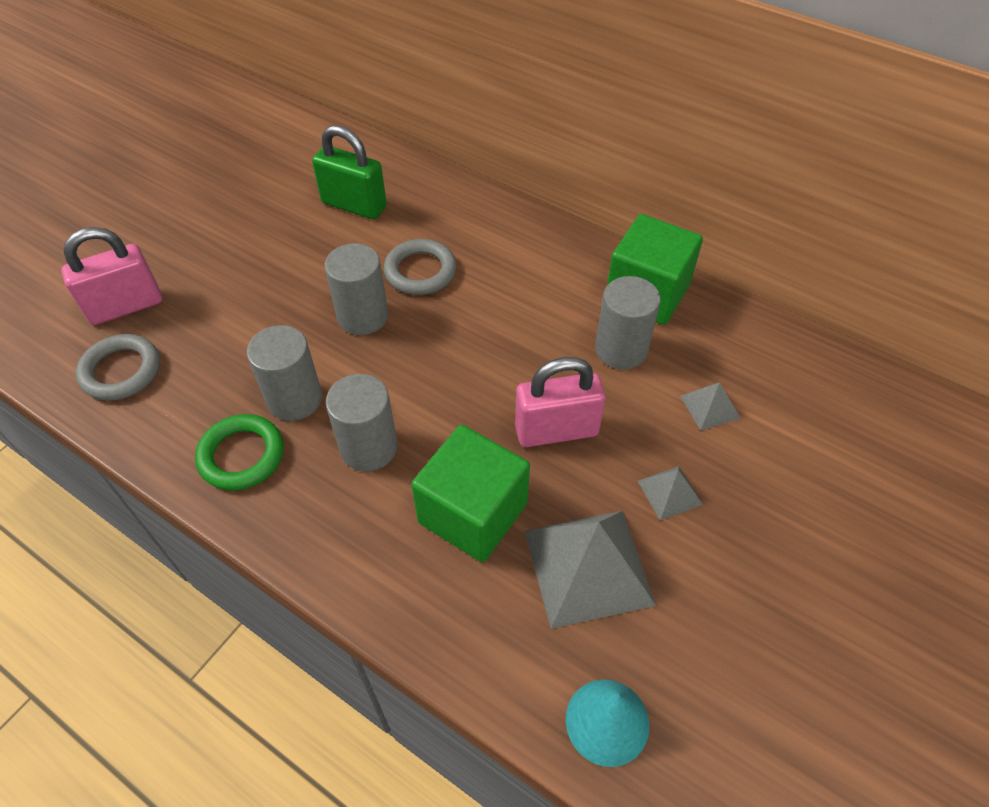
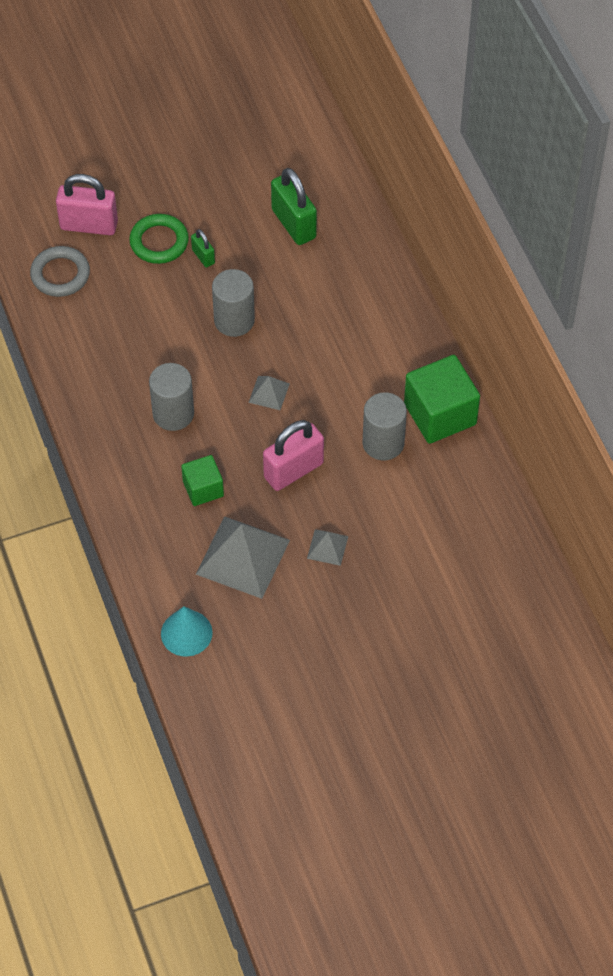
camera: 35 degrees right, 5 degrees up
green ring [195,414,284,491] -> green ring moved to [129,214,189,264]
grey cylinder [247,325,322,421] -> none
grey ring [383,239,457,295] -> none
green cube [411,425,530,562] -> green cube [181,455,224,506], size x0.58
pink padlock [515,357,606,447] -> pink padlock turned 60 degrees counterclockwise [263,420,324,491]
grey pyramid [680,382,741,431] -> grey pyramid moved to [248,376,290,410]
none -> green padlock [191,229,215,268]

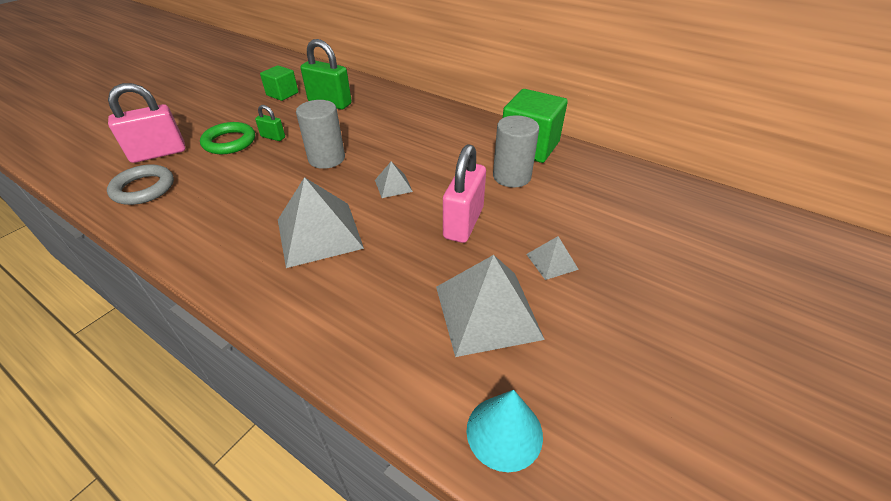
camera: 35 degrees left, 15 degrees down
grey cylinder [149,363,194,431] -> grey pyramid [278,177,364,268]
green cube [181,455,224,506] -> green cube moved to [260,65,298,101]

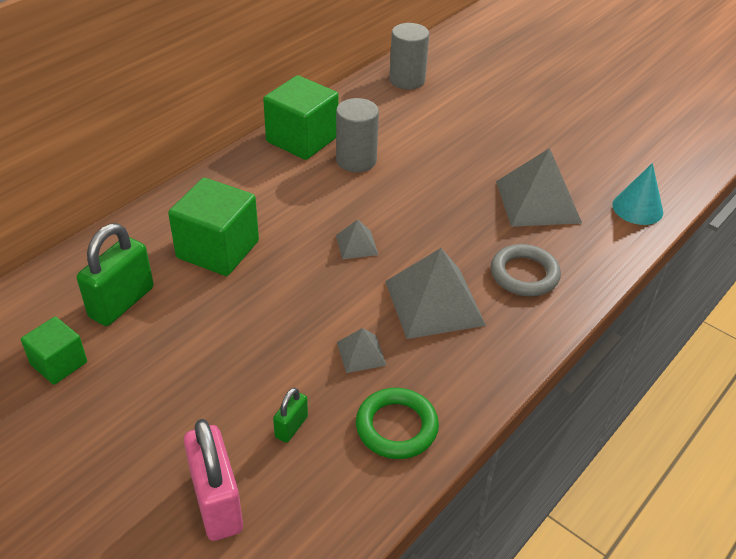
camera: 85 degrees left, 0 degrees up
grey ring [107,164,174,205] -> grey ring moved to [491,244,561,296]
green ring [200,122,255,154] -> green ring moved to [356,388,439,459]
green padlock [255,105,285,141] -> green padlock moved to [273,387,308,443]
grey cylinder [296,100,345,169] -> grey cylinder moved to [389,23,429,89]
pink padlock [443,144,486,243] -> none
grey pyramid [526,236,579,280] -> grey pyramid moved to [337,328,387,373]
none -> green cube [168,178,259,276]

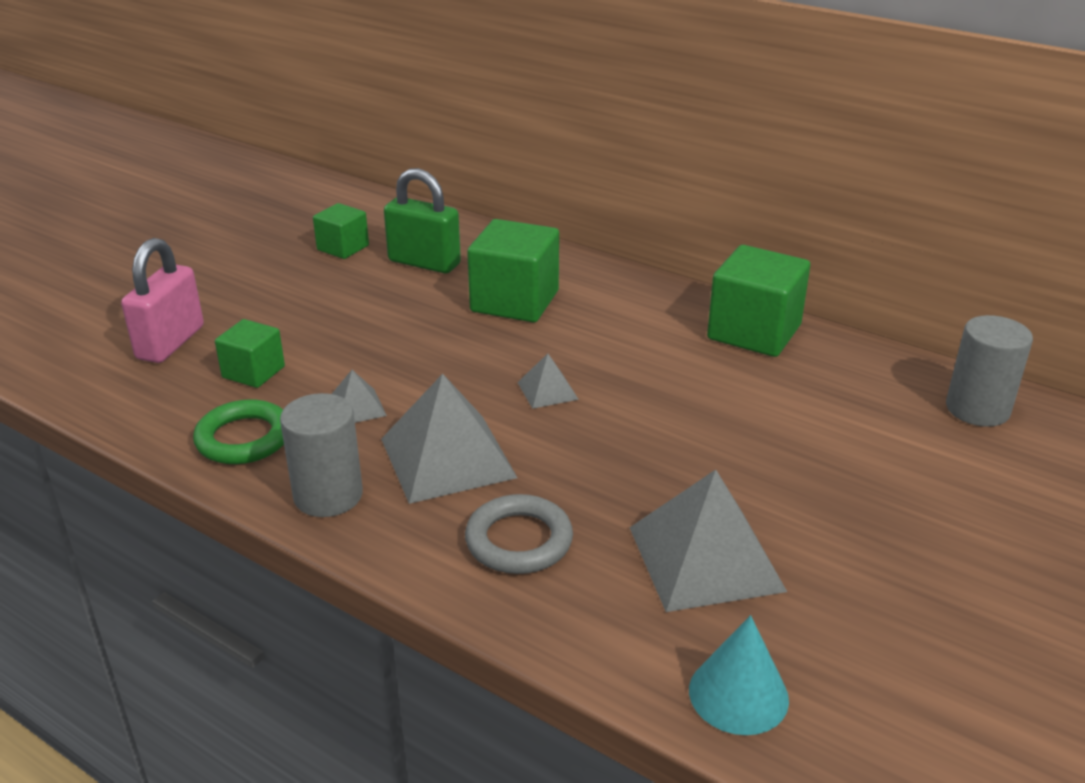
camera: 85 degrees right, 10 degrees down
pink padlock [184,419,243,541] -> pink padlock turned 45 degrees counterclockwise [121,238,204,363]
green padlock [273,387,308,443] -> green cube [215,319,285,388]
grey cylinder [336,98,379,172] -> grey cylinder moved to [280,393,363,517]

